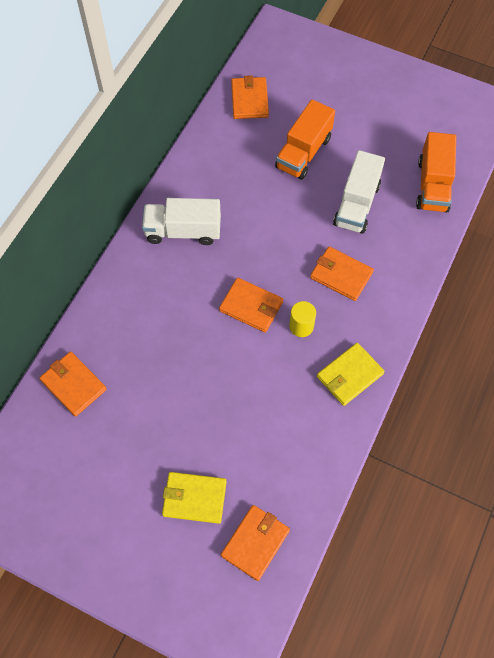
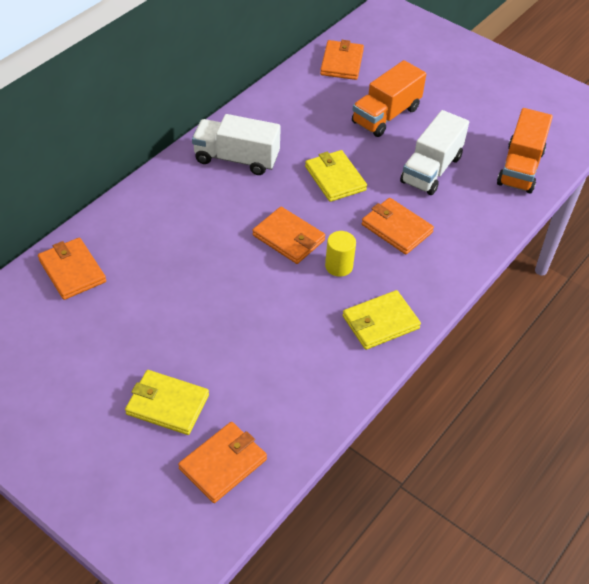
camera: 10 degrees right, 15 degrees down
none -> yellow wallet [305,150,367,202]

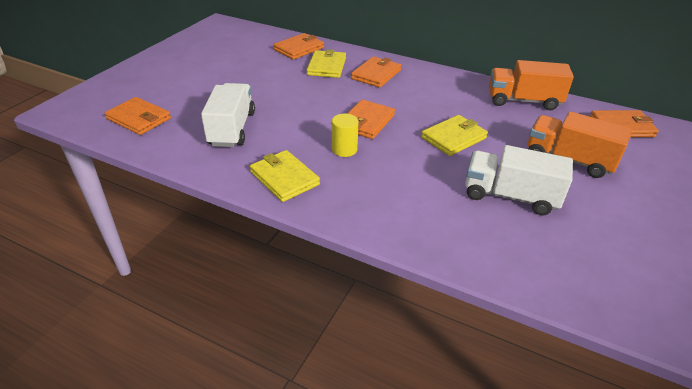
camera: 80 degrees right, 10 degrees down
yellow wallet [125,370,209,435] -> yellow wallet moved to [307,49,346,78]
white truck [192,114,281,175] -> white truck moved to [201,83,255,147]
orange wallet [362,198,434,254] -> orange wallet moved to [351,57,401,88]
orange truck [497,108,553,193] -> orange truck moved to [489,60,574,110]

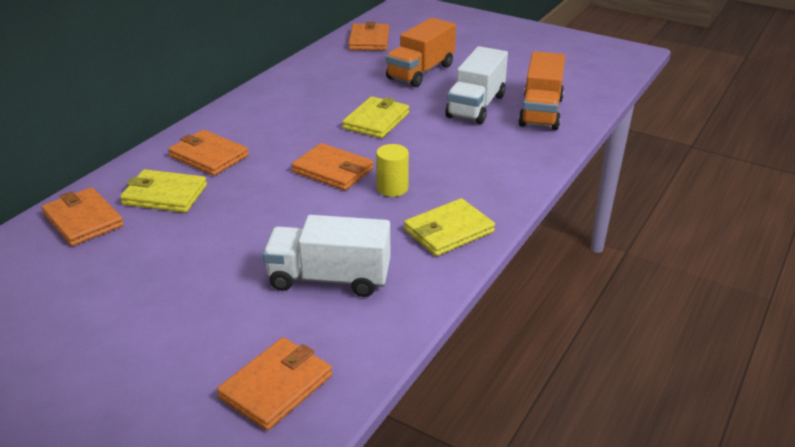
camera: 85 degrees left, 5 degrees down
yellow wallet [421,115,488,156] -> yellow wallet turned 60 degrees clockwise [342,97,409,138]
orange truck [489,60,574,110] -> orange truck moved to [518,51,565,130]

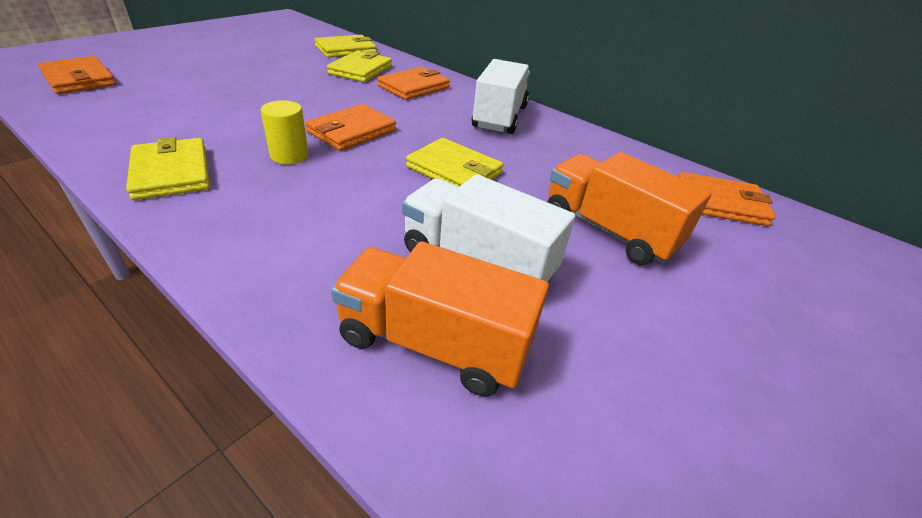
camera: 95 degrees right, 5 degrees up
orange wallet [42,187,124,246] -> yellow wallet [314,35,377,58]
white truck [263,215,390,297] -> white truck moved to [472,59,530,134]

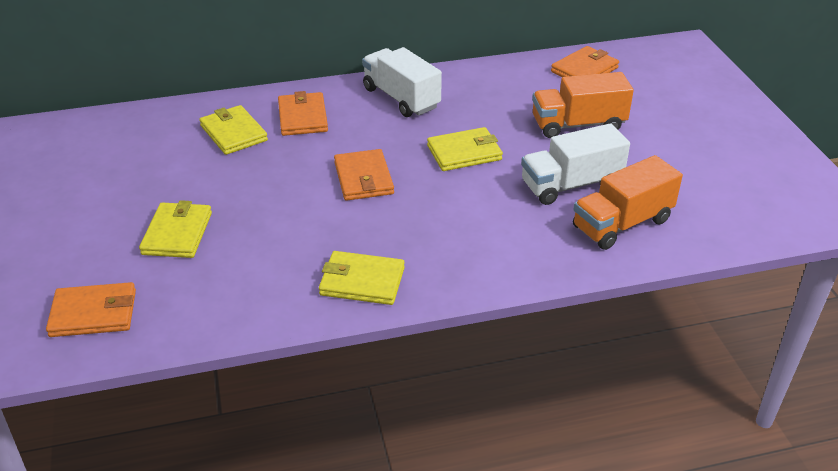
camera: 50 degrees left, 0 degrees up
yellow cylinder [261,100,308,164] -> none
yellow wallet [314,35,377,58] -> yellow wallet moved to [139,200,212,258]

